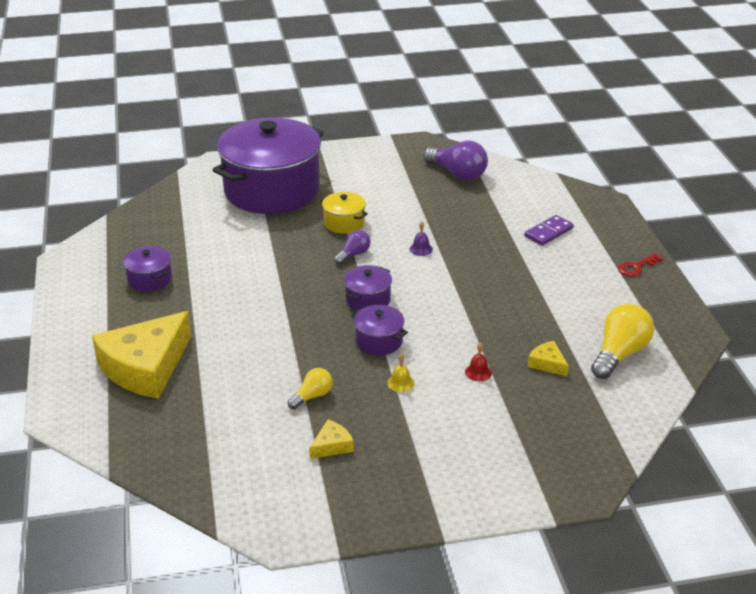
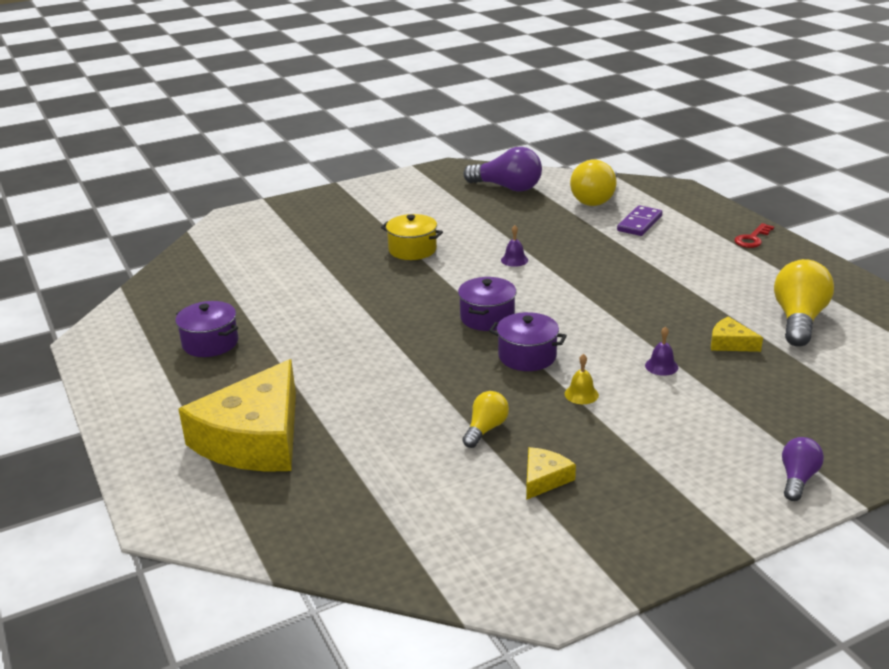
camera: 15 degrees left, 5 degrees down
purple pot [213,118,324,214] -> none
purple light bulb [334,230,371,265] -> purple light bulb moved to [782,437,824,501]
red bell [465,342,492,381] -> purple bell [645,326,678,376]
none -> yellow light bulb [570,160,617,206]

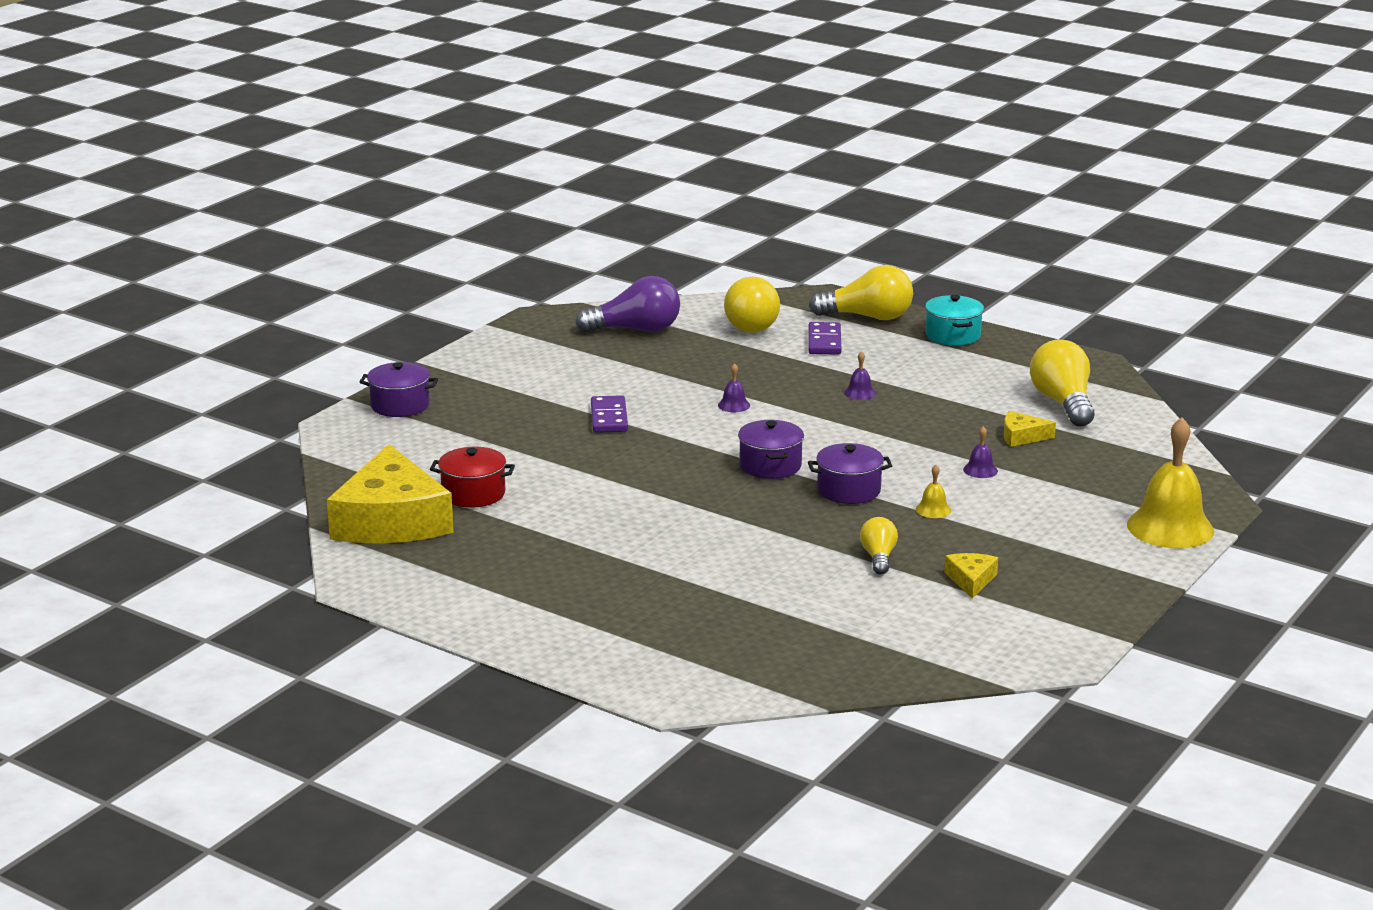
camera: 30 degrees left, 5 degrees down
purple pot [175,301,238,357] -> purple pot moved to [360,362,438,417]
yellow cheese [178,359,296,472] -> yellow cheese moved to [327,444,454,544]
yellow pot [381,214,443,260] -> purple domino [591,395,628,433]
red key [734,223,774,248] -> turquoise pot [925,295,984,346]
purple light bulb [782,437,824,501] -> yellow bell [1127,417,1214,549]
none -> red pot [430,447,515,508]
none -> yellow light bulb [809,265,913,320]
none -> purple bell [844,351,876,400]

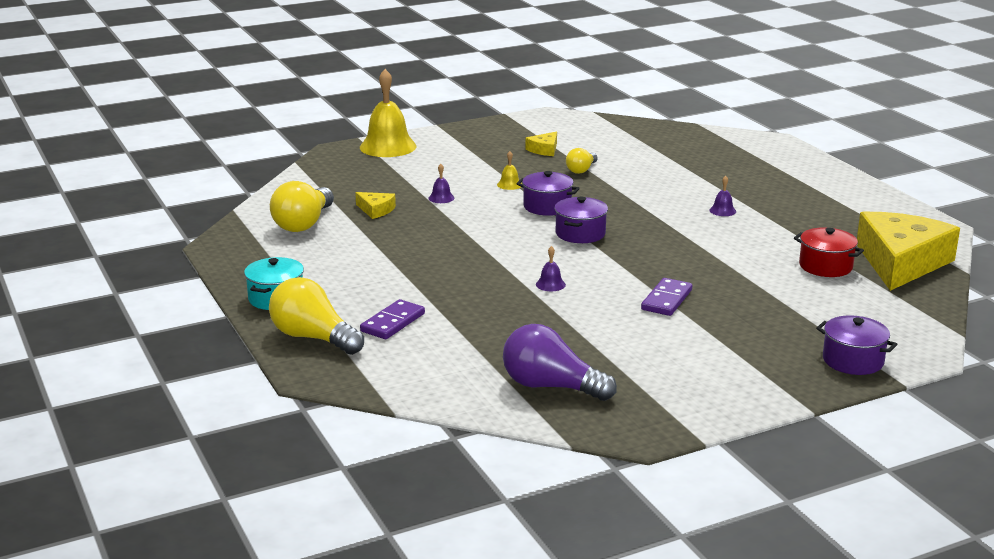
camera: 150 degrees left, 0 degrees up
yellow light bulb [724,277,780,333] -> none
purple bell [844,351,876,400] -> purple bell moved to [709,176,736,216]

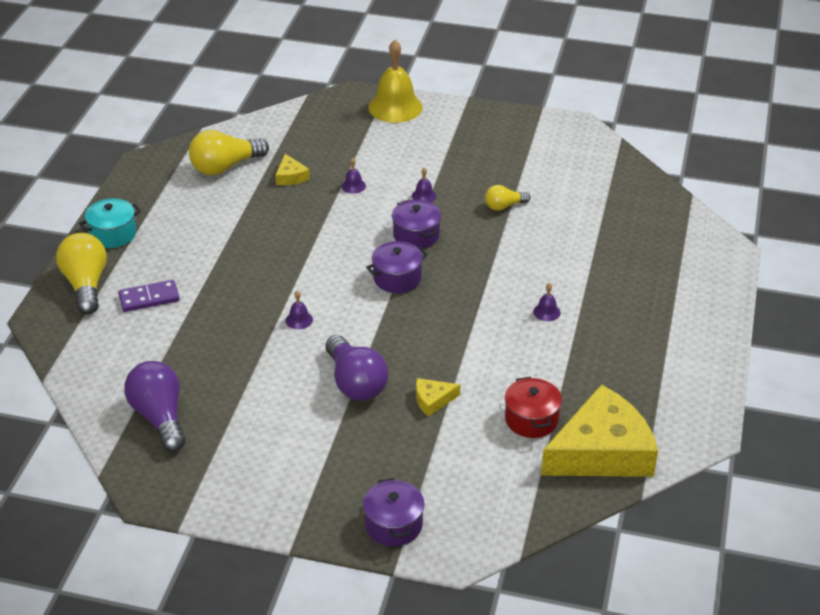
camera: 40 degrees right, 15 degrees up
yellow bell [497,151,522,190] -> purple bell [412,167,436,202]
yellow cheese [525,132,557,156] -> yellow cheese moved to [416,378,460,417]
purple domino [641,278,692,316] -> purple light bulb [325,335,388,401]

